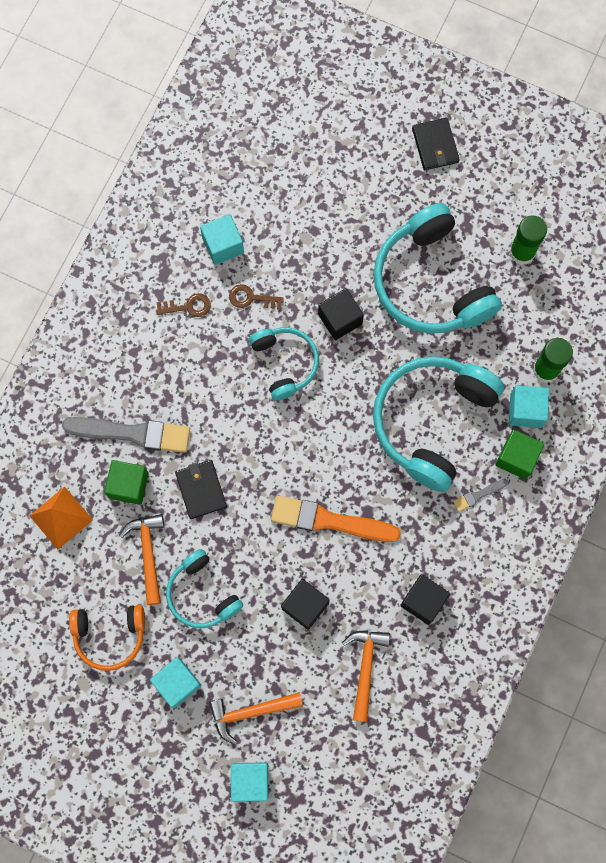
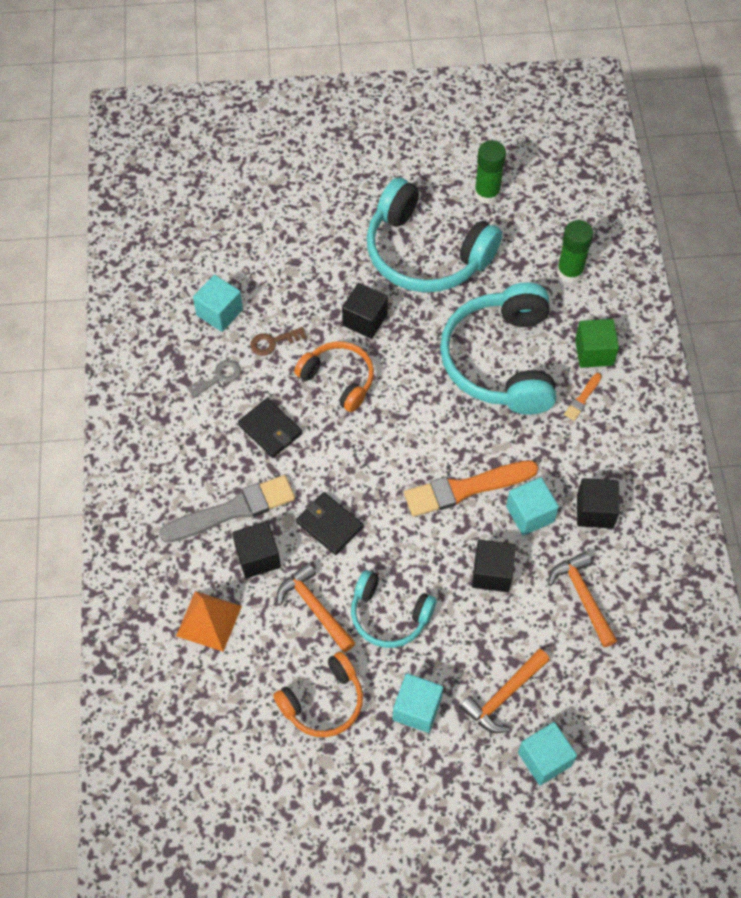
camera: 30 degrees left, 15 degrees down
green cube [104,460,149,505] -> black cube [232,521,281,578]
brown key [156,293,211,317] -> grey key [187,360,241,398]
turquoise headphones [249,327,319,401] -> orange headphones [294,341,374,412]
black wallet [412,118,460,170] -> black wallet moved to [238,398,302,458]
grey brush [453,479,508,512] -> orange brush [564,373,601,421]
turquoise cube [509,385,549,428] -> turquoise cube moved to [506,477,559,536]

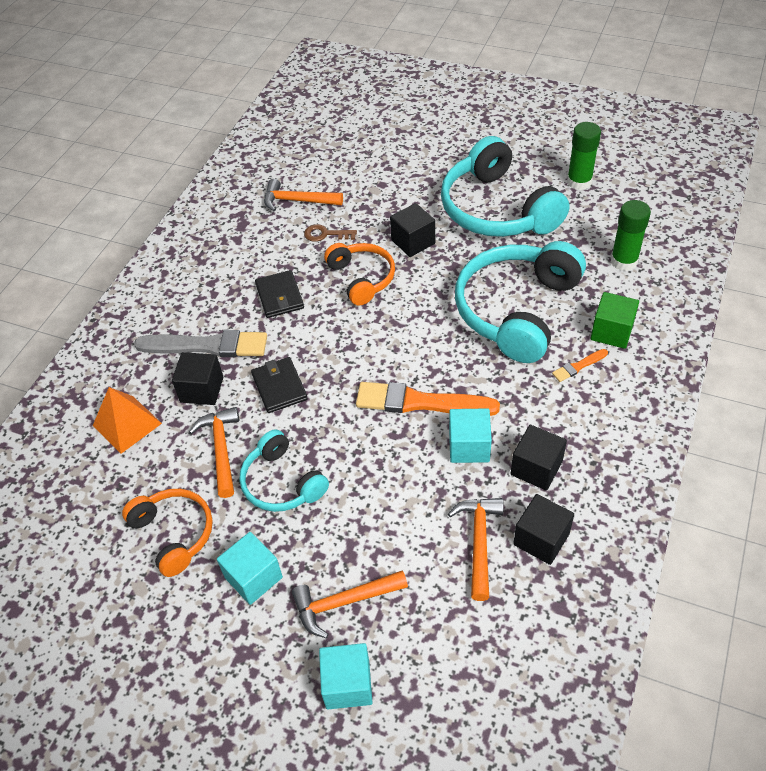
camera: 30 degrees right, 10 degrees down
grey key [187,360,241,398] -> none
turquoise cube [193,275,243,332] -> orange hammer [264,179,343,211]
orange headphones [273,652,363,737] -> orange headphones turned 120 degrees counterclockwise [122,489,213,577]
black cube [472,540,516,592] -> black cube moved to [513,494,574,565]

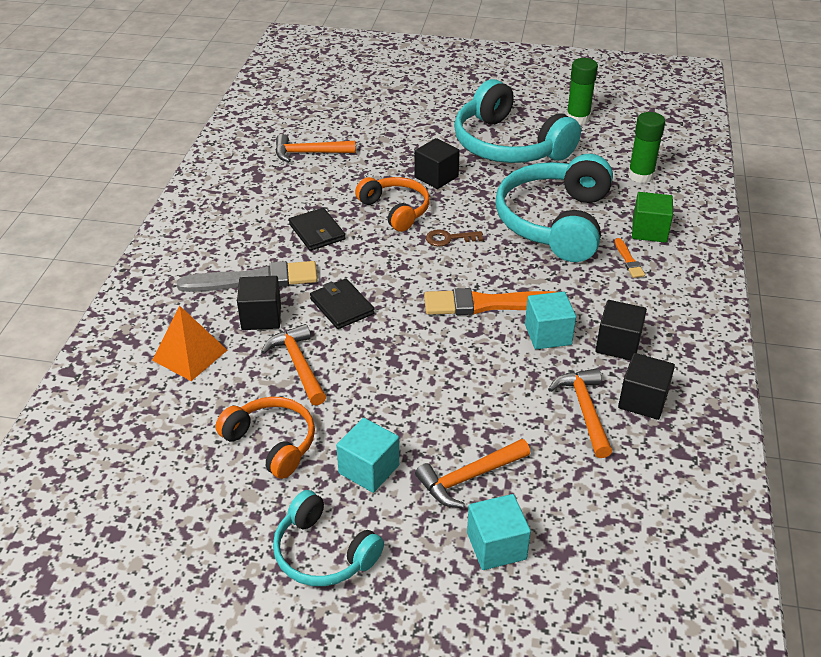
camera: 15 degrees left, 10 degrees down
turquoise headphones [239,429,329,512] -> turquoise headphones moved to [273,490,384,586]
brown key [304,224,357,242] -> brown key moved to [426,229,483,246]
orange brush [552,349,608,382] -> orange brush turned 60 degrees counterclockwise [615,238,645,278]

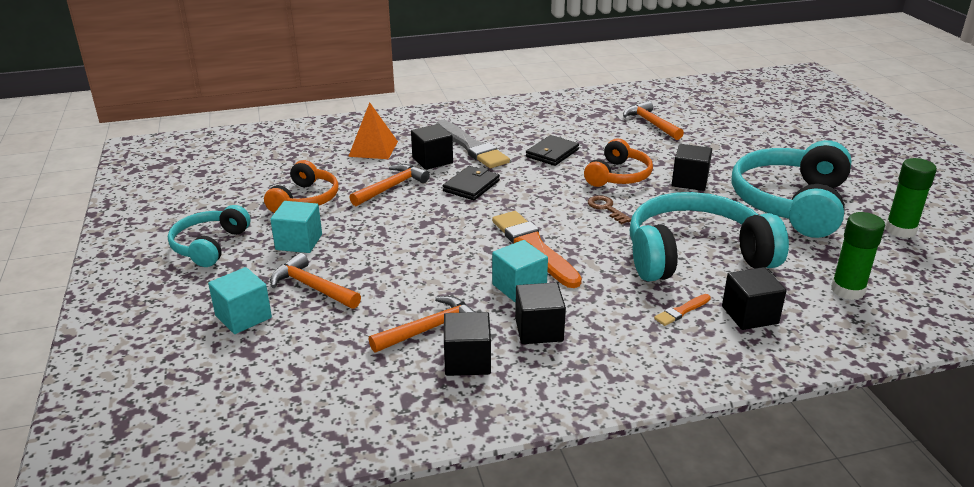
camera: 65 degrees right, 10 degrees down
green cube [632,192,673,243] -> black cube [722,267,786,330]

